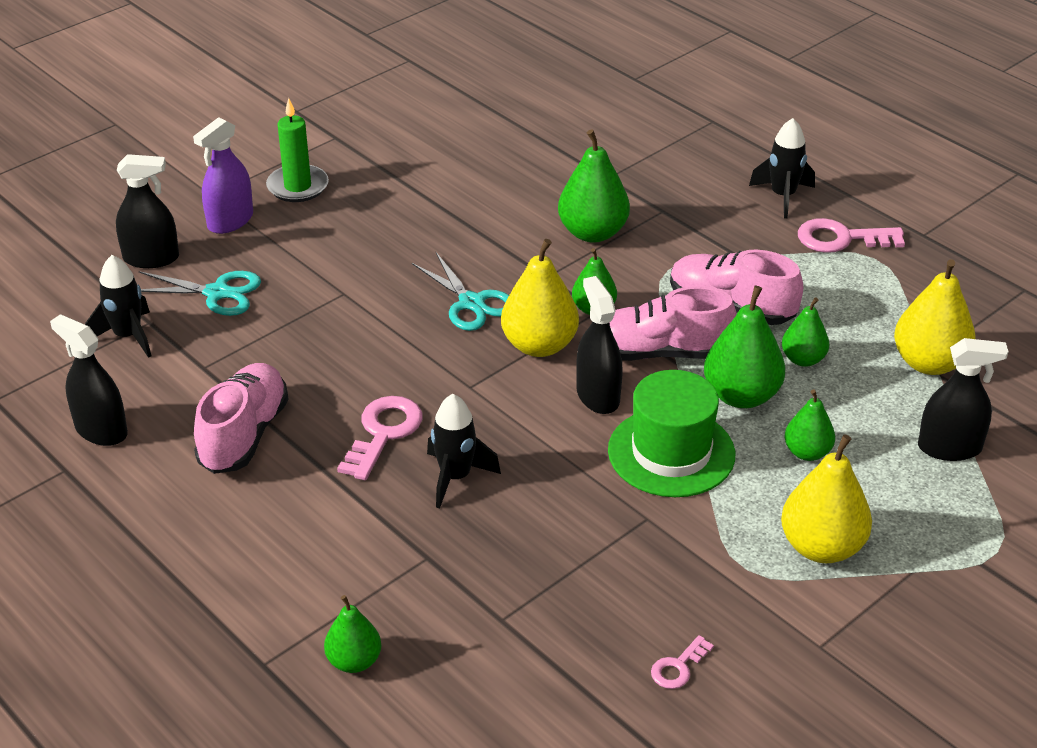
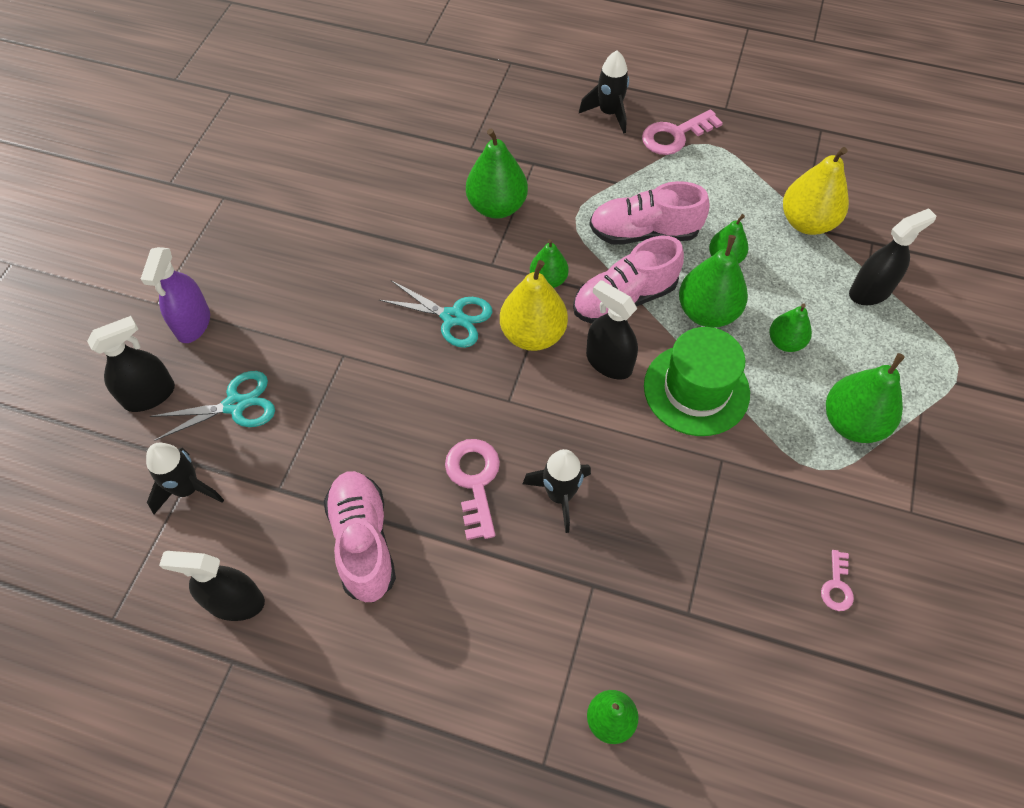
camera: 30 degrees left, 20 degrees up
green candle [266,98,329,202] -> none
yellow pear [781,434,872,563] -> green pear [826,353,905,443]

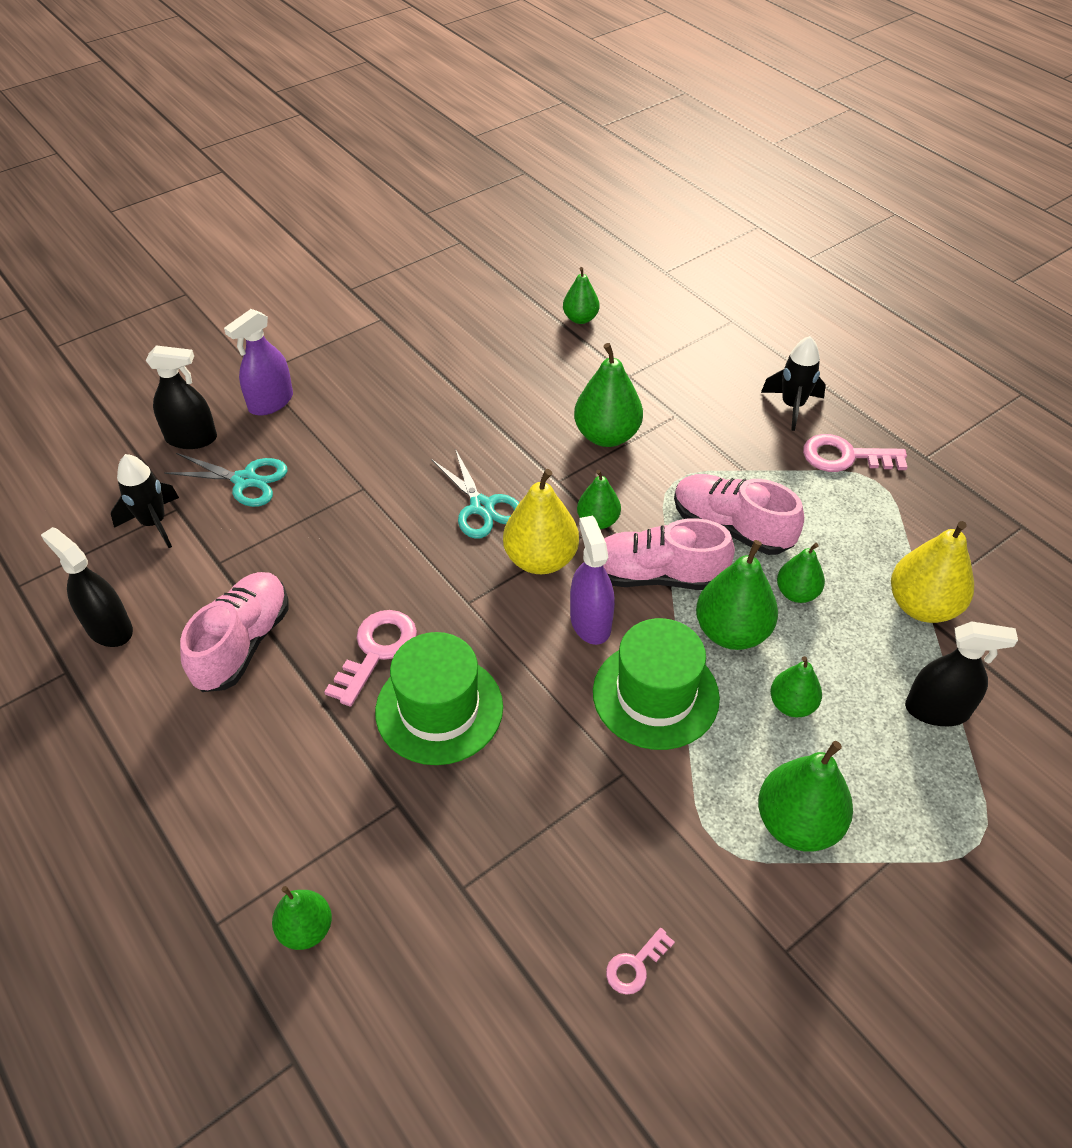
camera: 35 degrees right, 10 degrees down
black rocket [523,449,591,533] -> green hat [375,632,503,765]
black spray bottle [586,280,638,380] -> purple spray bottle [570,516,615,645]
none -> green pear [563,267,599,324]

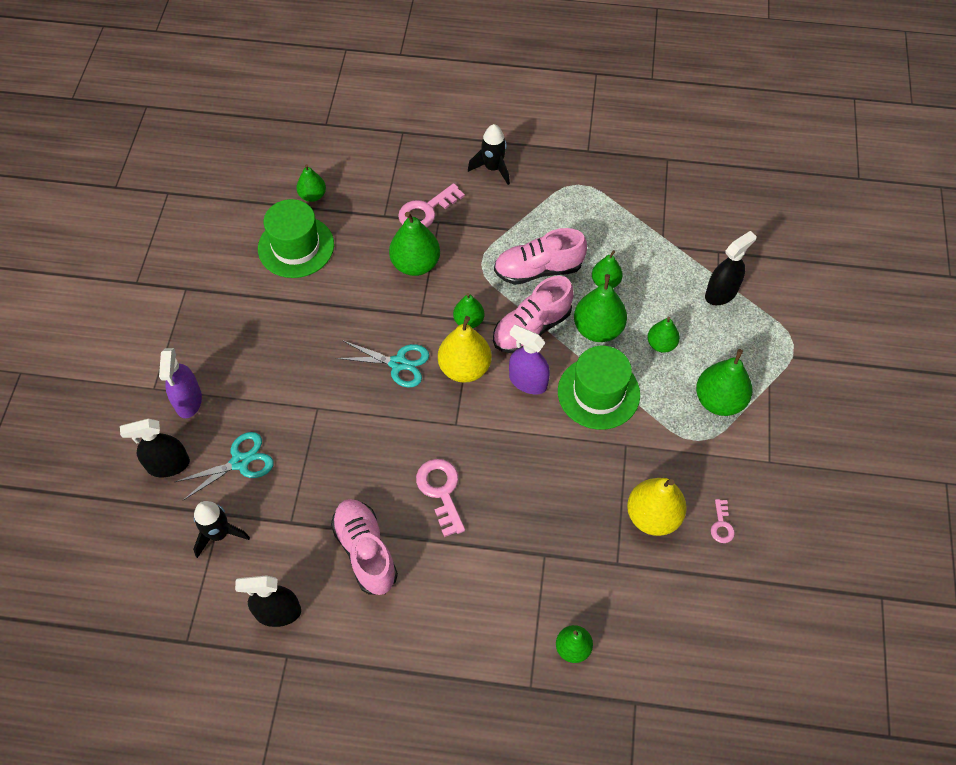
camera: 45 degrees left, 10 degrees up
black spray bottle [146,346,217,449] -> black spray bottle turned 150 degrees counterclockwise [120,419,190,477]
green hat [375,632,503,765] -> green hat moved to [258,199,334,278]
pink key [803,434,907,472] -> pink key moved to [398,183,465,227]
yellow pear [891,521,974,623] -> yellow pear moved to [627,478,687,536]

